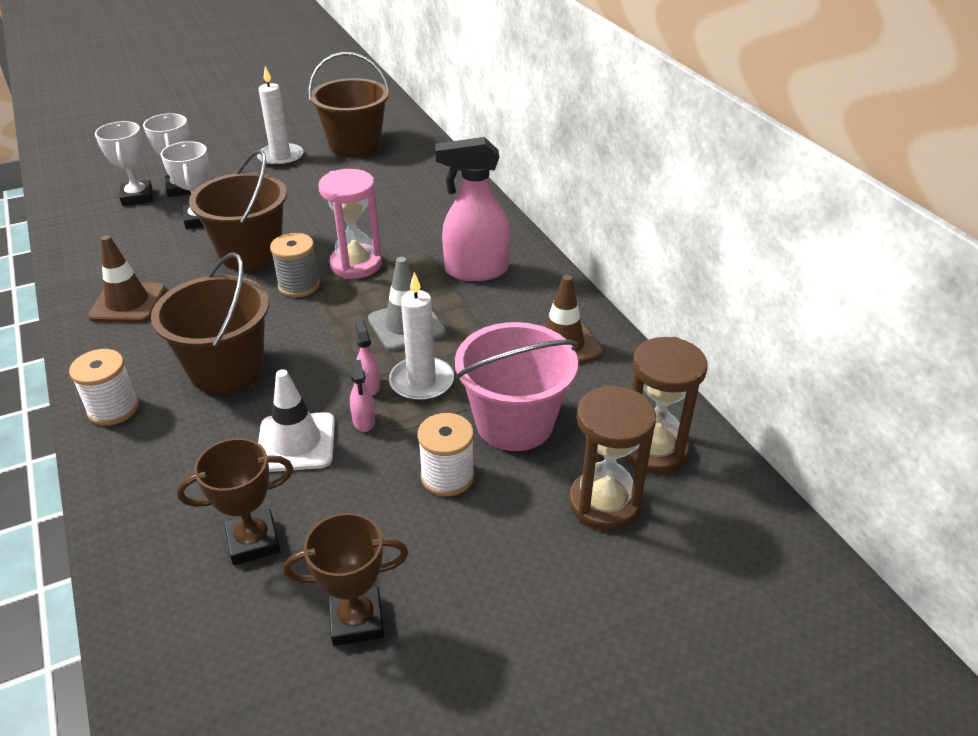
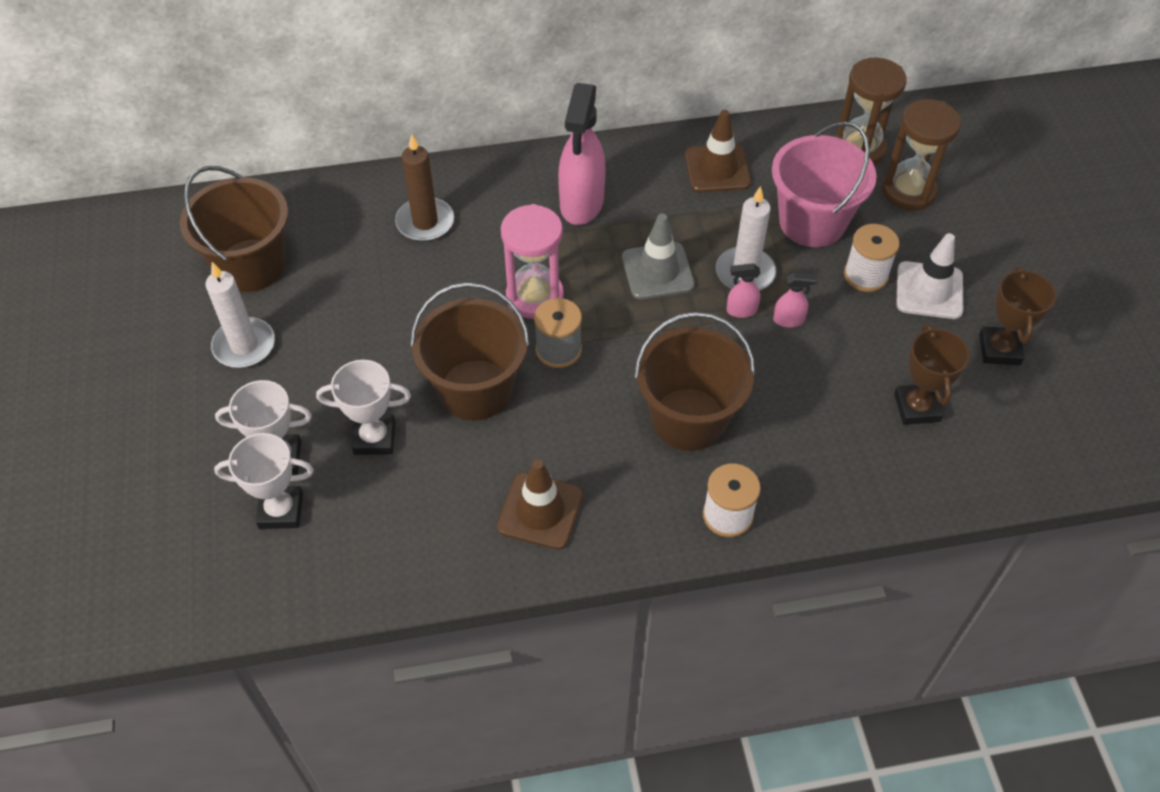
camera: 75 degrees left, 15 degrees up
white traffic cone [258,369,335,472] -> white traffic cone moved to [896,233,963,319]
none -> brown candle [395,134,454,242]

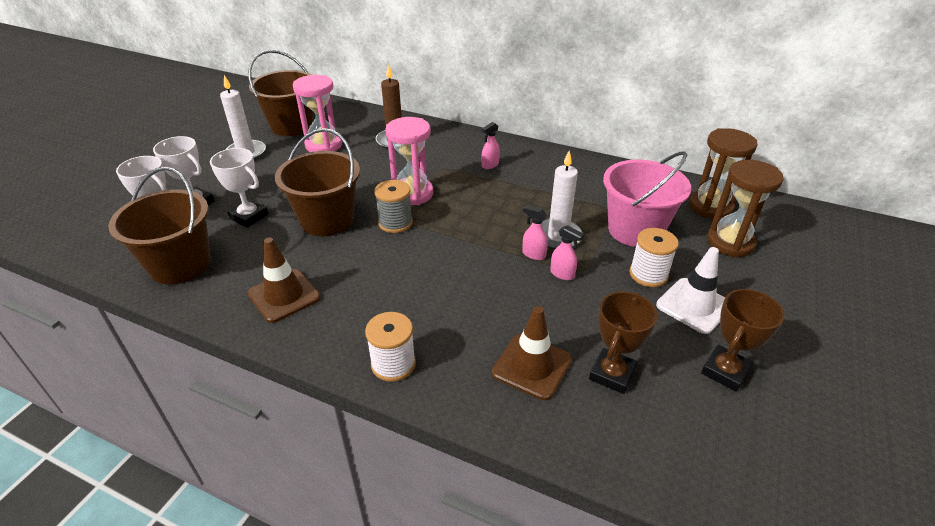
camera: 35 degrees right, 15 degrees down
pink spray bottle [558,83,606,225] -> pink spray bottle [481,122,500,169], size x0.44
grey traffic cone [622,214,695,299] -> none
brown bucket [634,312,756,451] -> brown bucket moved to [108,167,211,285]
brown traffic cone [685,110,751,193] -> brown traffic cone moved to [492,306,572,400]
none -> pink hourglass [293,75,342,152]

